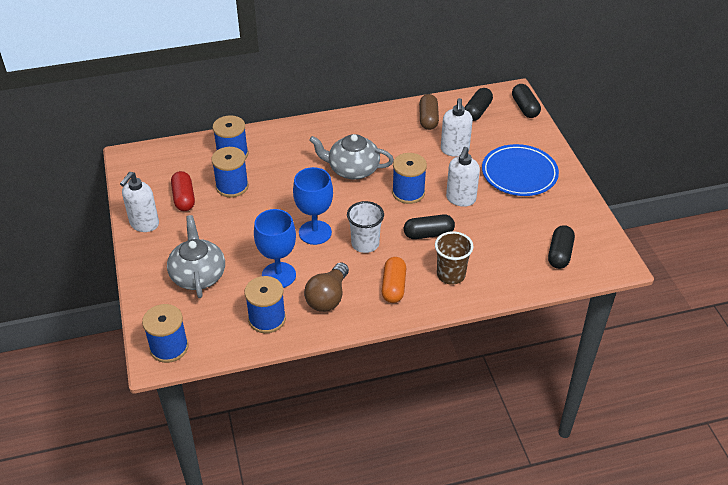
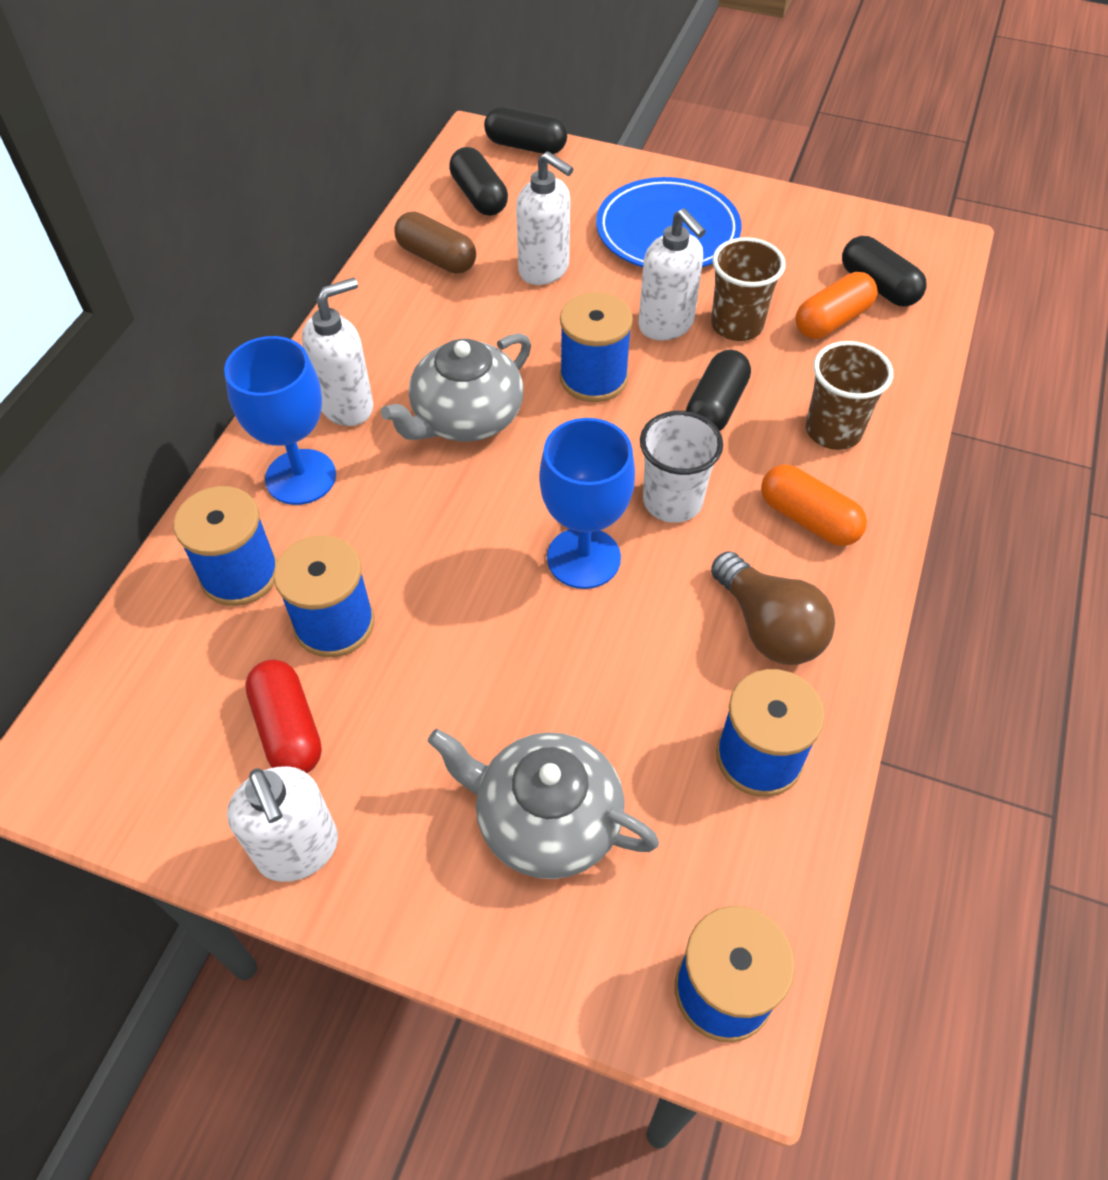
camera: 55 degrees left, 10 degrees up
red capsule [171,171,195,211] -> red capsule turned 45 degrees clockwise [245,660,322,773]
blue goblet [254,209,296,288] -> blue goblet moved to [224,336,336,505]
none -> white soap dispenser [302,278,373,426]
none -> brown cup [711,237,786,341]
none -> orange capsule [796,272,878,339]

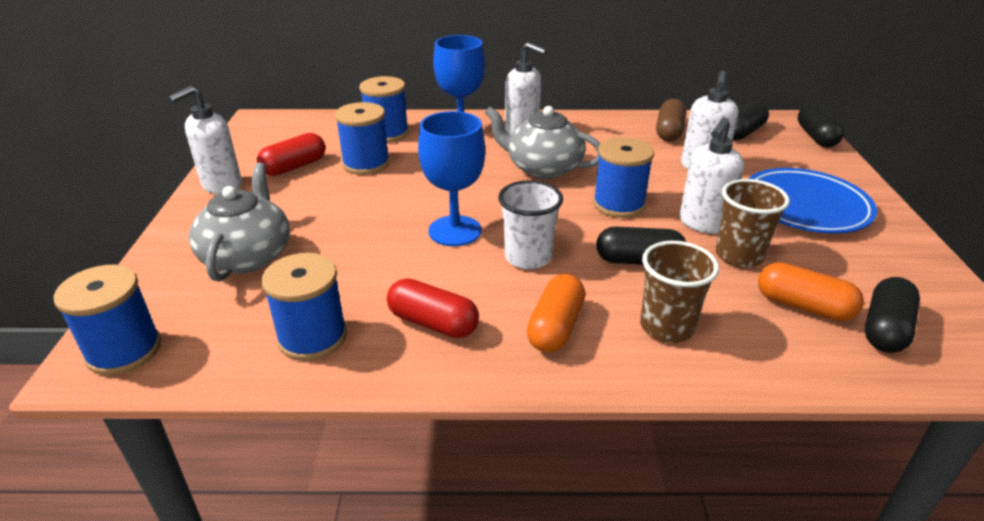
camera: 70 degrees right, 20 degrees down
brown light bulb [711,551,835,665] -> red capsule [387,278,479,338]

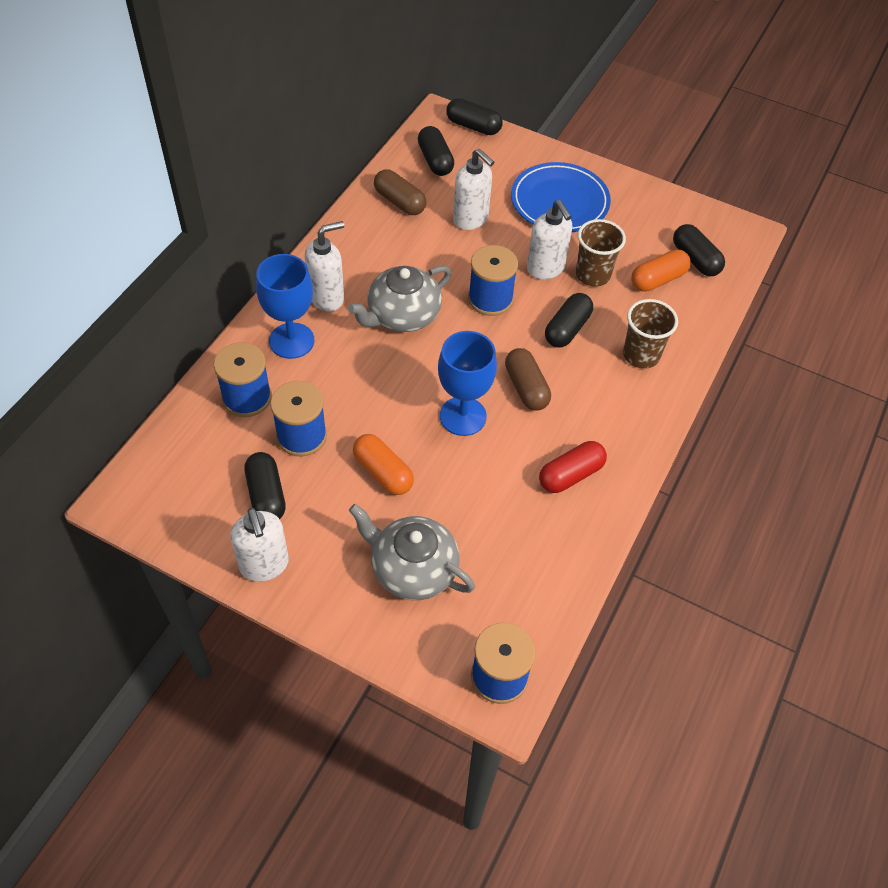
camera: 65 degrees left, 20 degrees up
red capsule [257,133,325,176] -> black capsule [245,452,286,519]
blue spool [261,253,347,361] -> none
white cup [498,180,563,269] -> brown capsule [505,348,551,411]
orange capsule [527,274,585,353] -> orange capsule moved to [353,434,414,495]

